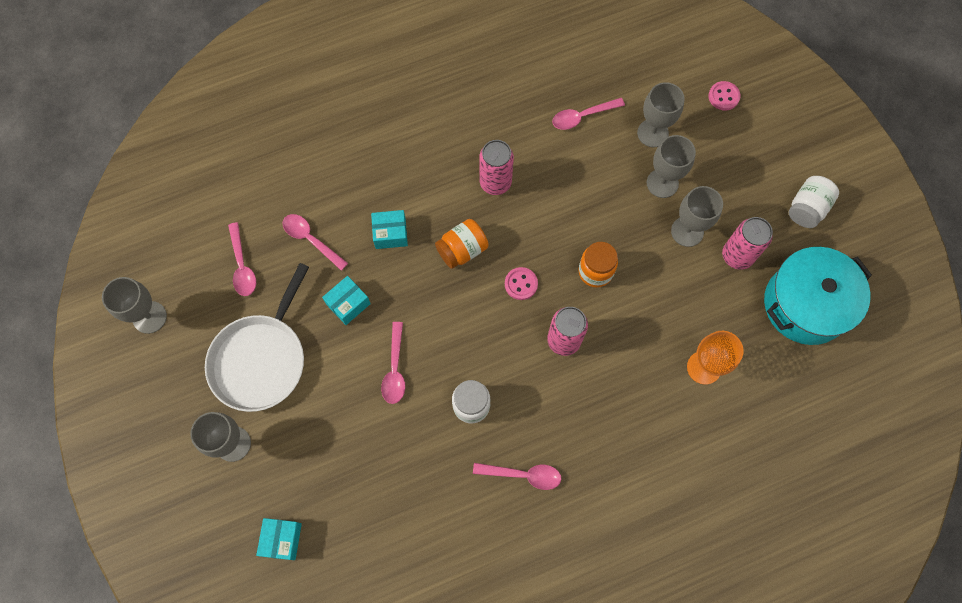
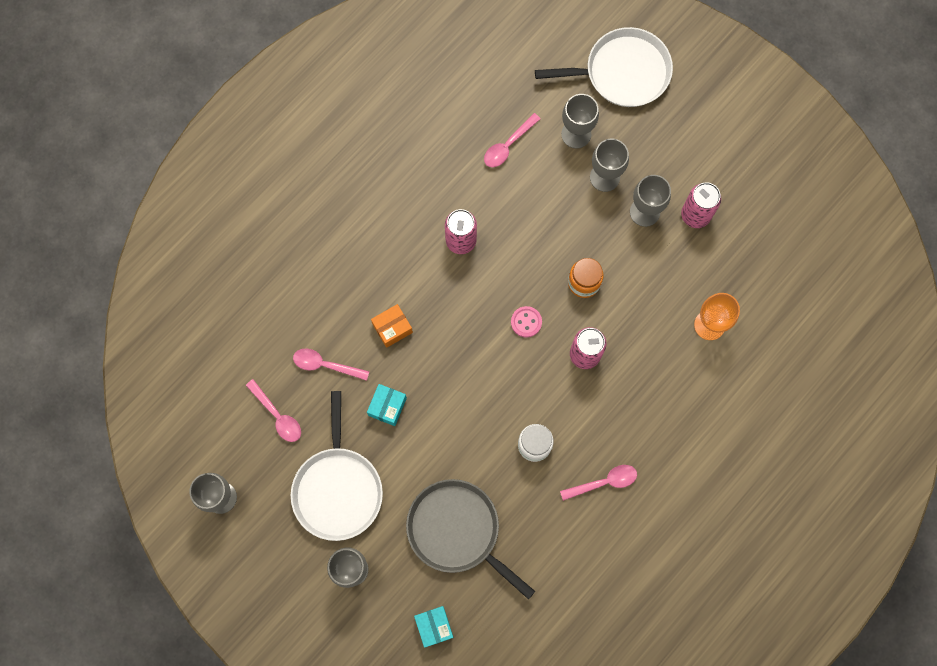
camera: 25 degrees left, 5 degrees up
turquoise box [371,210,408,249] -> orange box [371,304,413,348]
pink spoon [381,322,405,404] -> none
orange jar [435,219,489,269] -> none
pink button [708,81,741,110] -> white pan [535,27,673,107]
turquoise pot [764,247,872,345] -> none
white jar [789,176,839,228] -> none
none -> grey pan [406,479,535,599]

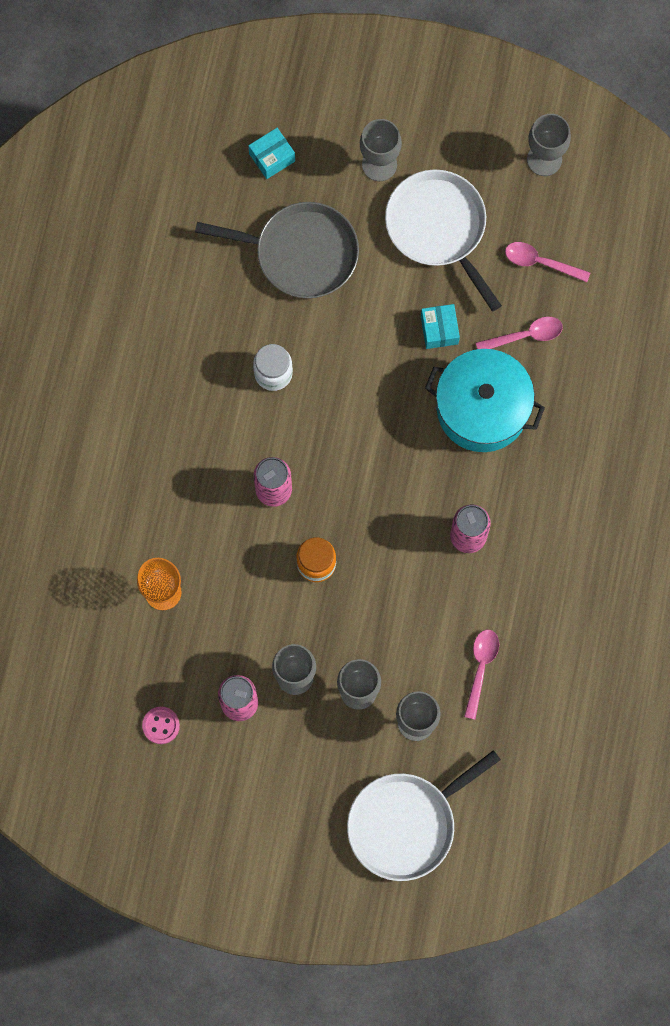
camera: 150 degrees right, 0 degrees up
orange box [371,304,413,348] -> turquoise pot [425,349,545,452]
turquoise box [414,606,453,648] -> turquoise box turned 75 degrees counterclockwise [248,128,295,179]
pink button [511,306,542,338] -> pink button moved to [142,707,180,744]
pink spoon [560,465,637,501] -> none

